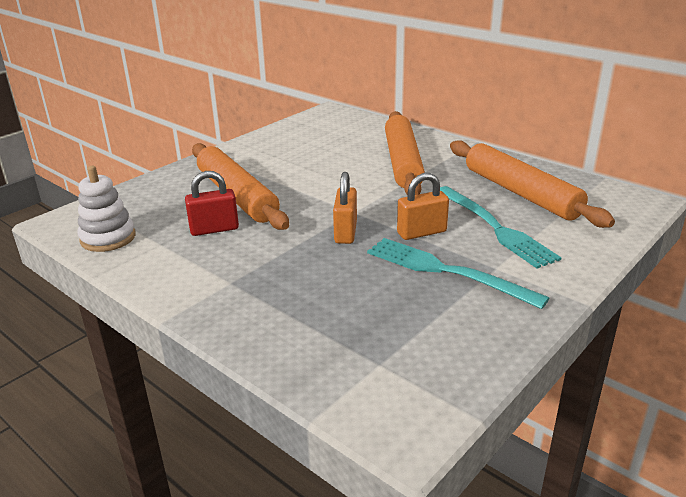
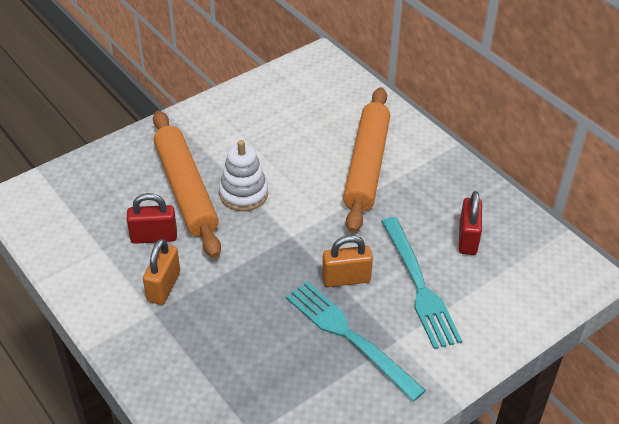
camera: 10 degrees right, 15 degrees up
white stacking toy [77,166,136,252] -> white stacking toy moved to [219,140,268,211]
orange padlock [333,172,357,244] -> orange padlock moved to [143,239,180,305]
orange rolling pin [450,140,615,228] -> red padlock [459,191,482,255]

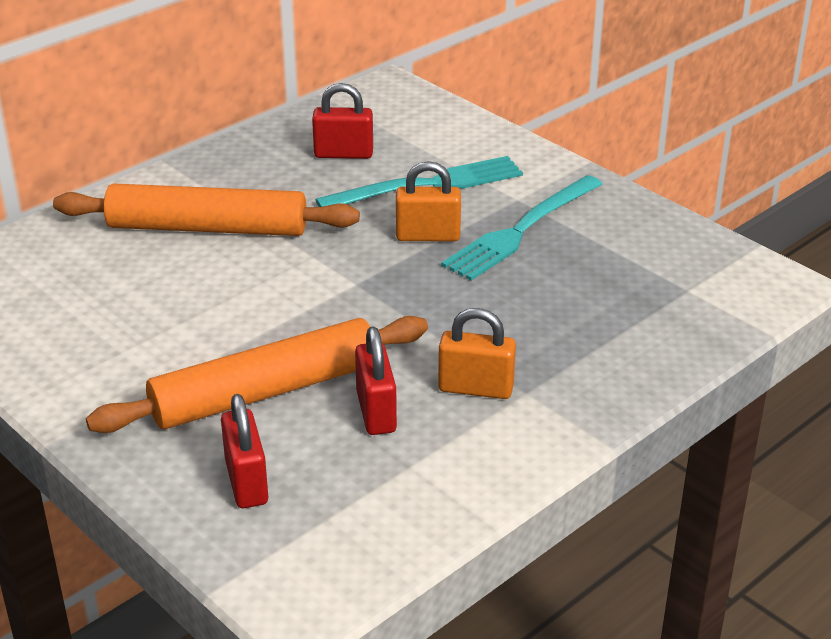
camera: 95 degrees left, 10 degrees down
white stacking toy [219,140,268,211] -> none
orange padlock [322,235,373,287] -> orange padlock turned 75 degrees counterclockwise [396,161,461,241]
none -> red padlock [221,394,268,508]

